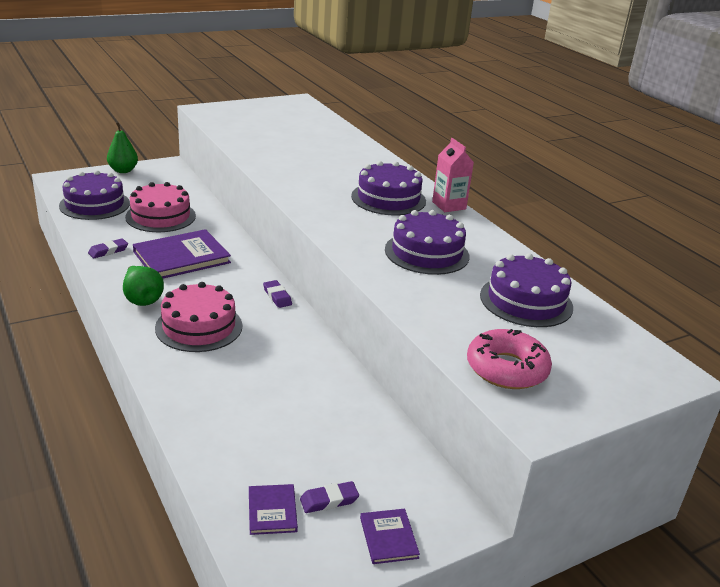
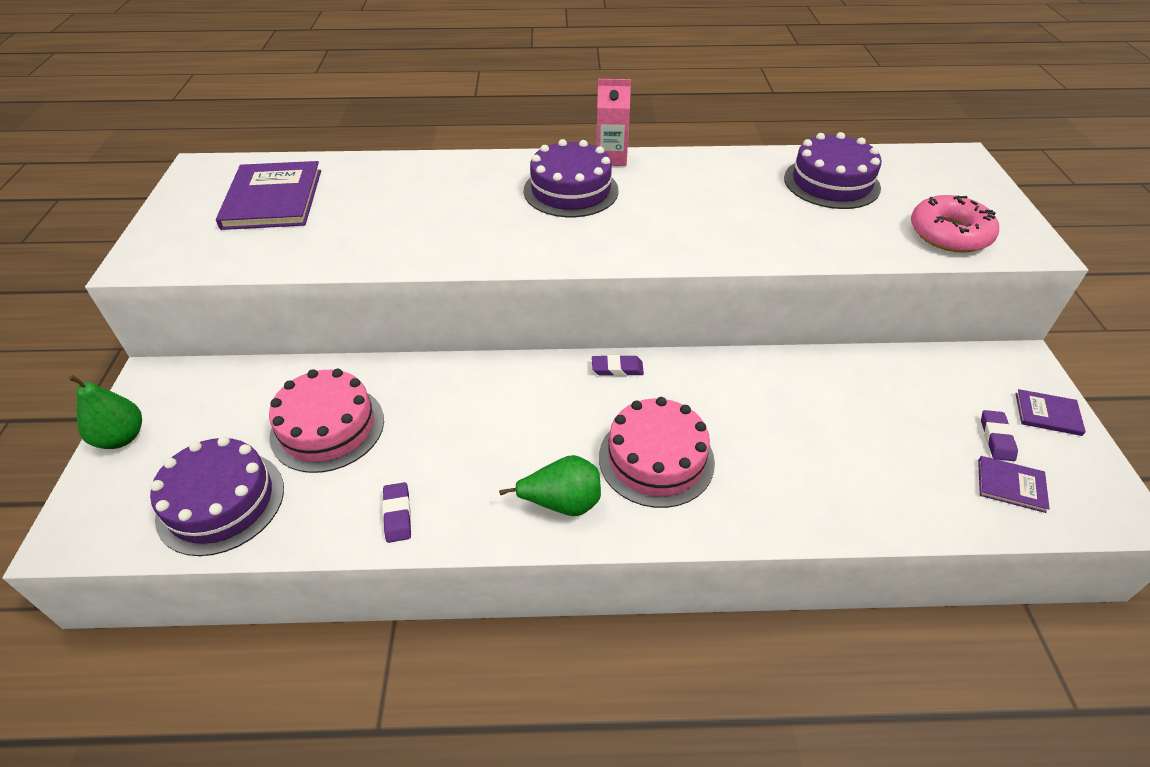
camera: 60 degrees left, 15 degrees up
purple book [133,229,231,279] -> purple book moved to [216,161,321,230]
purple cake [385,210,469,275] -> none

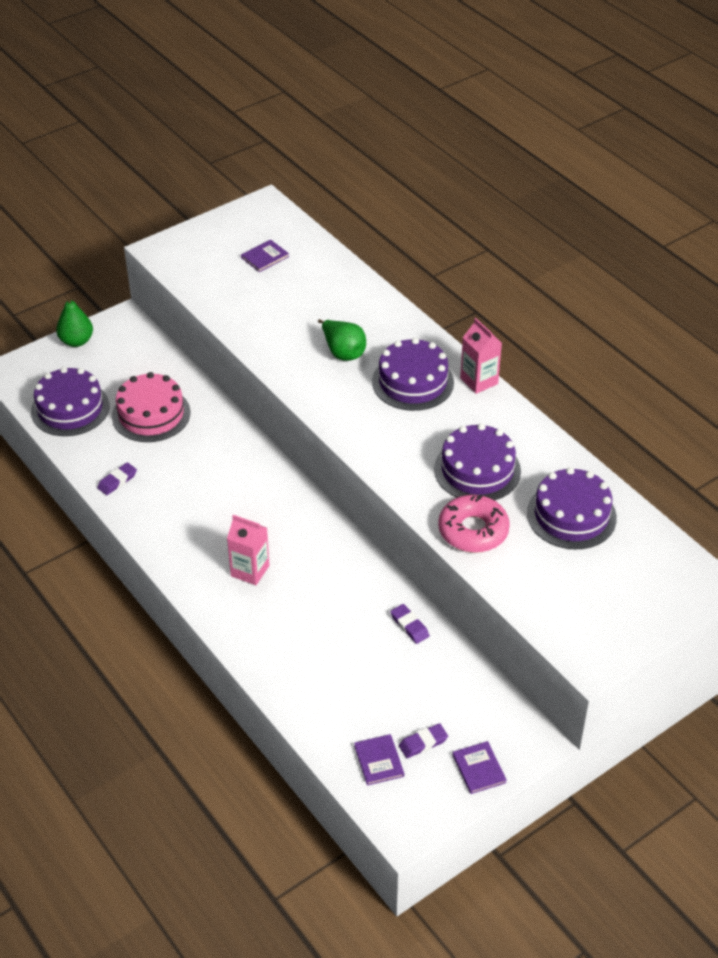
camera: 55 degrees right, 0 degrees up
purple book [216,161,321,230] -> purple book [241,239,289,272], size x0.48
green pear [499,455,601,516] -> green pear moved to [318,319,366,361]
purple eraser [592,355,644,376] -> purple eraser moved to [390,604,429,644]
pink cake [599,397,715,508] -> pink carton [227,515,269,585]
pink donut [911,195,999,253] -> pink donut moved to [438,495,510,553]
none -> purple cake [434,423,521,500]

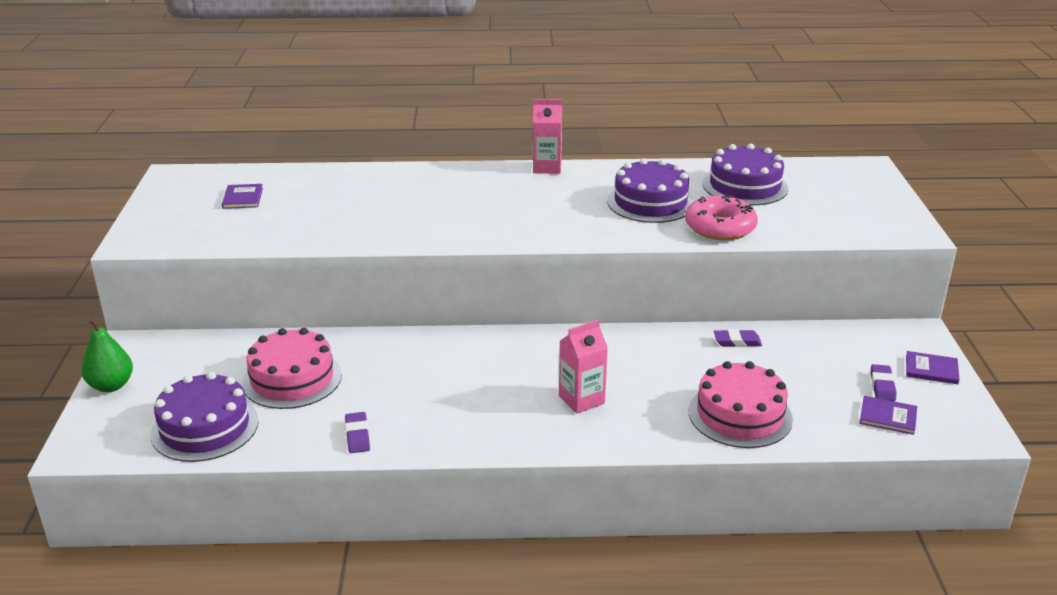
camera: 55 degrees left, 15 degrees down
green pear [318,319,366,361] -> none
purple cake [372,338,454,411] -> none
none -> pink cake [689,361,793,448]

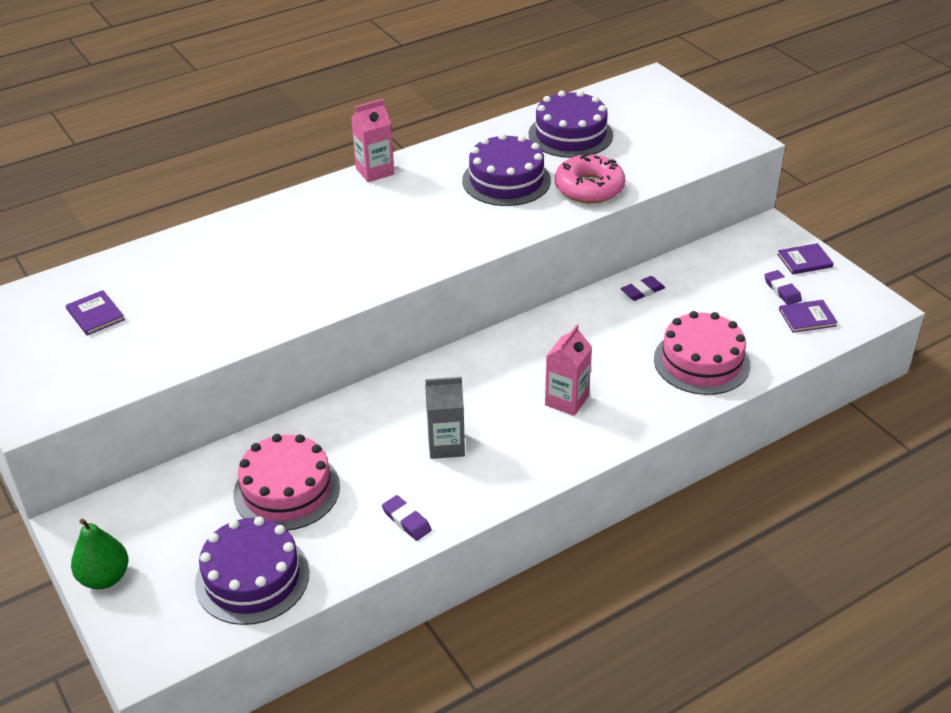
camera: 30 degrees left, 10 degrees up
none -> grey carton [425,377,465,459]

